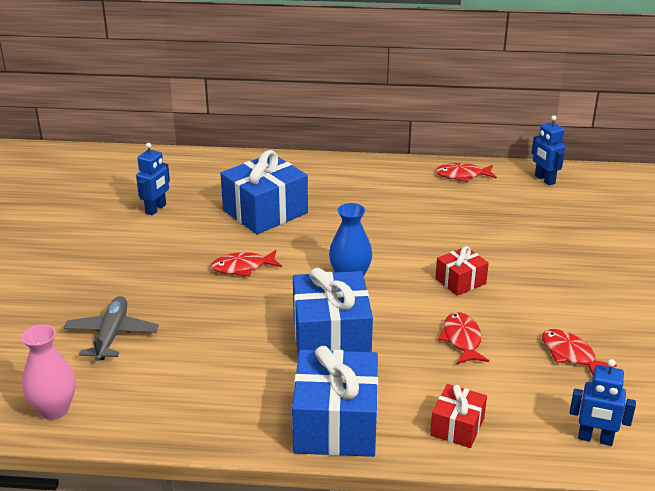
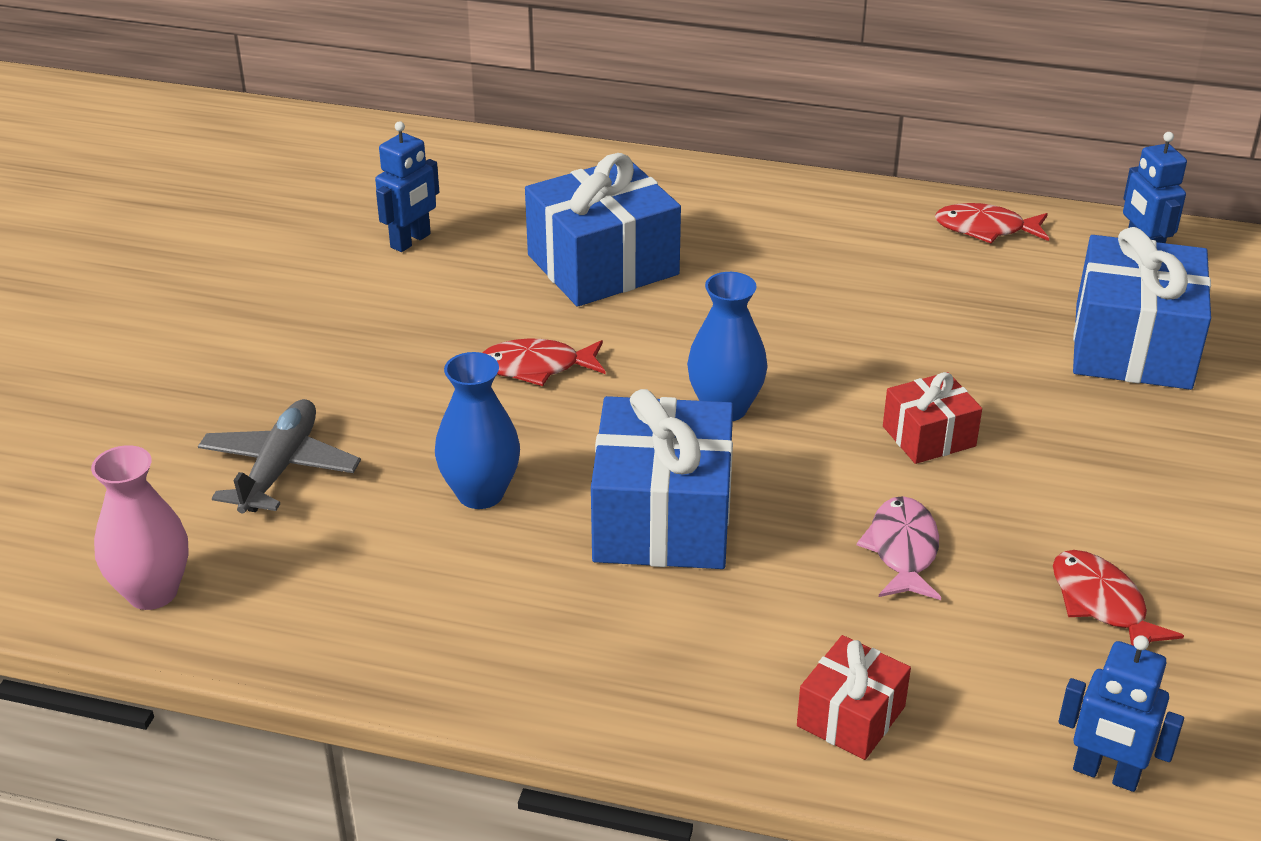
camera: 10 degrees right, 5 degrees up
blue gift [292,346,378,457] -> blue gift moved to [1073,227,1211,390]
red fish [438,312,489,364] -> pink fish [857,496,941,600]
none -> blue vase [435,352,520,509]

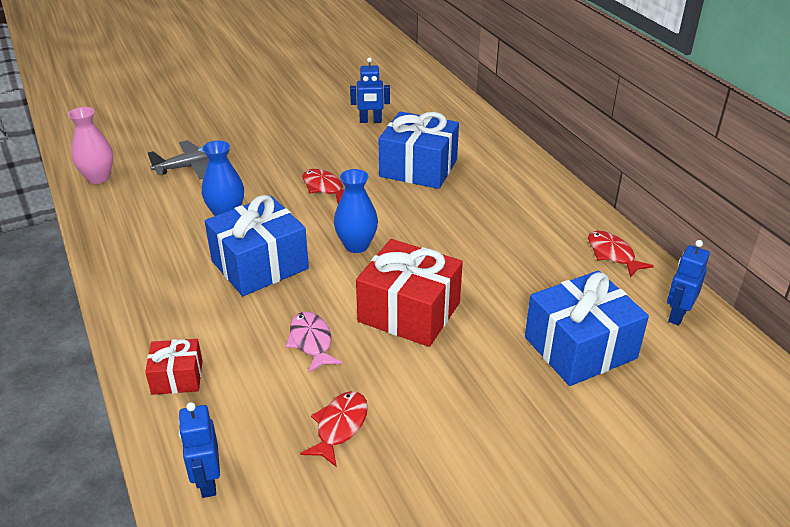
camera: 50 degrees right, 0 degrees up
pink fish [857,496,941,600] -> pink fish turned 75 degrees counterclockwise [286,312,342,373]
red gift [883,372,982,464] -> red gift [356,239,463,347], size x1.88

